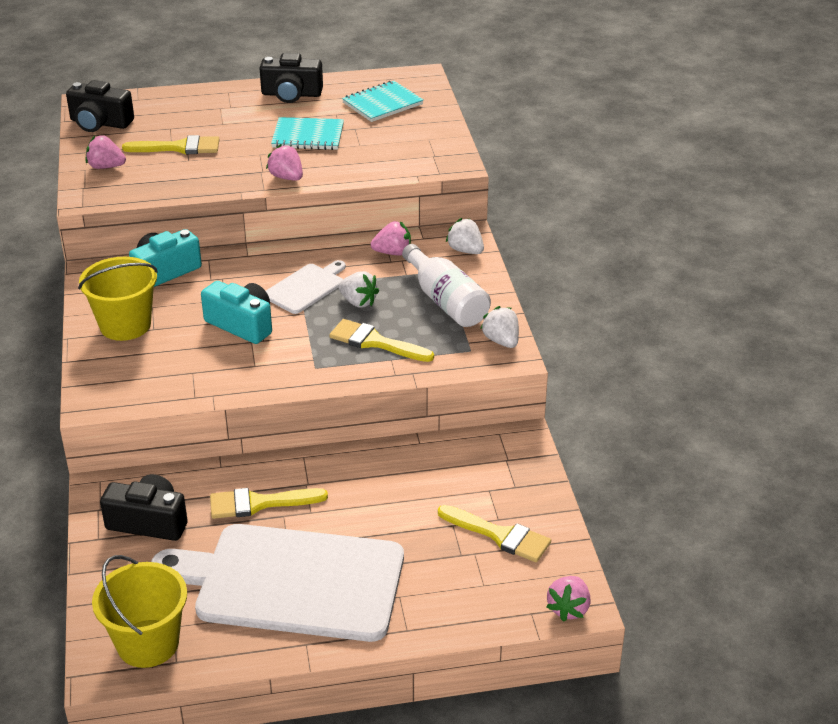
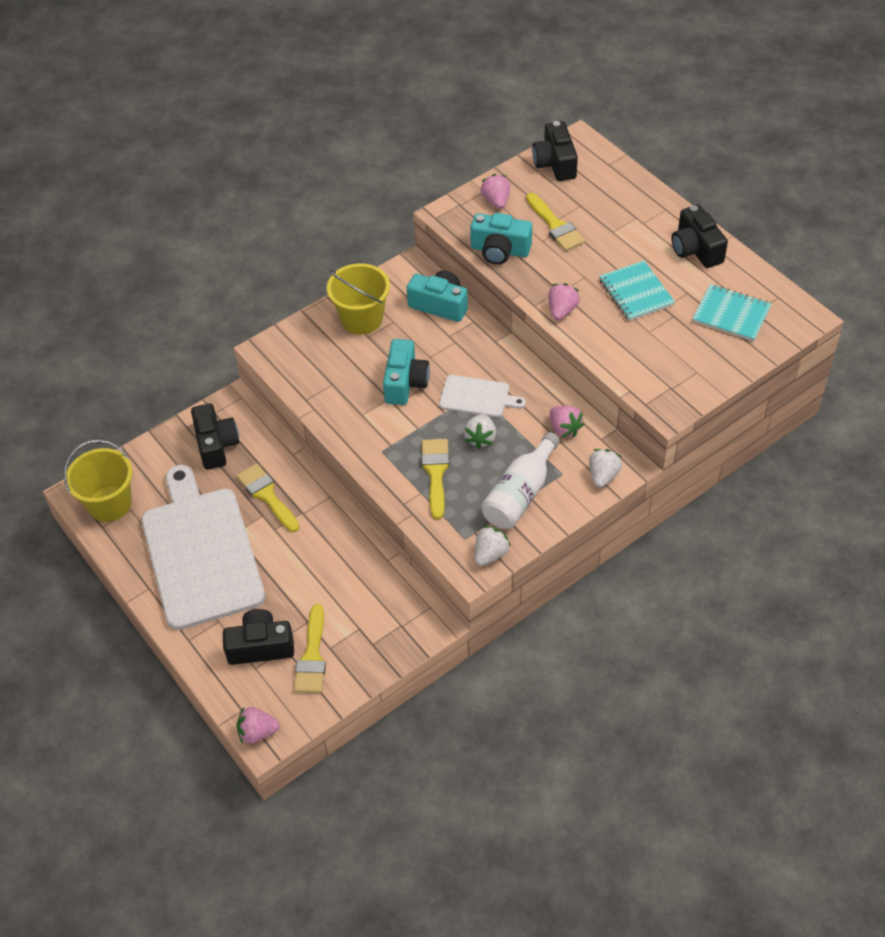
camera: 65 degrees right, 15 degrees up
none -> black camera [223,609,294,665]
none -> turquoise camera [470,213,532,265]

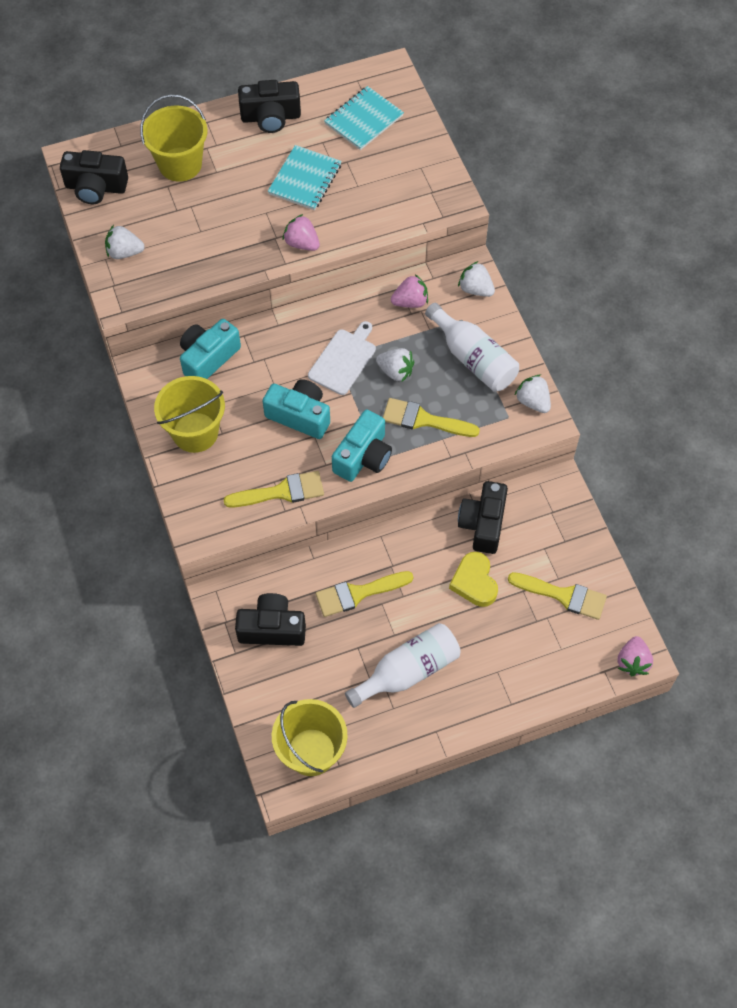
camera: 75 degrees left, 10 degrees up
white cutting board [141,465,265,630] -> white bottle [345,623,461,708]
black camera [223,609,294,665] -> black camera moved to [458,481,508,554]
turquoise camera [470,213,532,265] -> turquoise camera moved to [332,410,392,482]
pink strawberry [481,174,510,209] -> white strawberry [105,225,145,259]
yellow brush [526,193,585,251] -> yellow brush moved to [224,471,324,508]
turquoise notebook [599,260,675,321] -> turquoise notebook turned 60 degrees counterclockwise [268,145,342,210]
none -> yellow bucket [140,94,208,182]
none -> yellow heart [449,552,498,607]

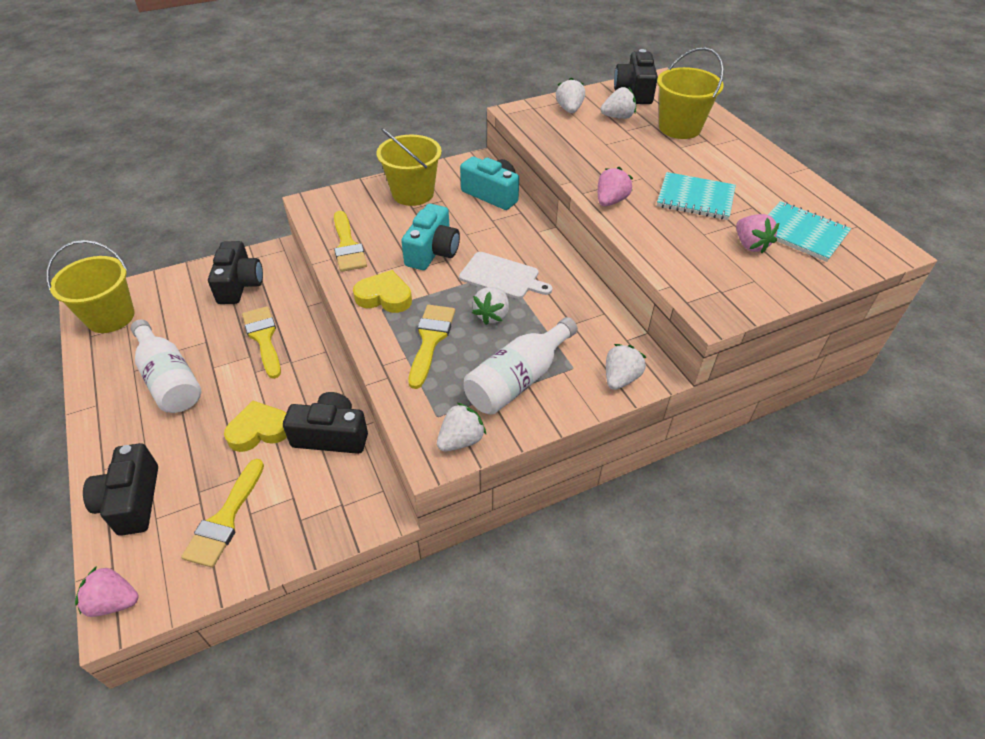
camera: 85 degrees right, 15 degrees down
black camera [238,80,301,133] -> black camera moved to [83,443,158,536]
turquoise camera [332,410,392,482] -> yellow heart [353,270,412,313]
pink strawberry [391,274,428,308] -> pink strawberry moved to [736,214,779,253]
none -> white strawberry [601,87,636,119]

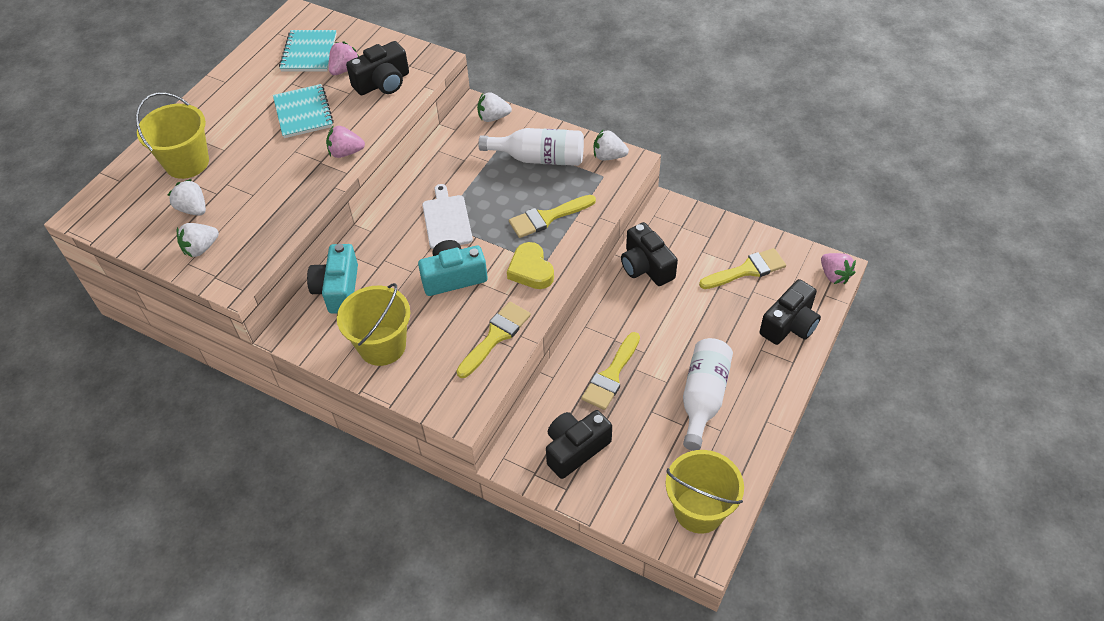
camera: 125 degrees left, 5 degrees up
yellow heart [224,401,287,452] -> none
white strawberry [472,287,509,325] -> none
black camera [614,49,658,104] -> black camera moved to [346,41,409,95]

